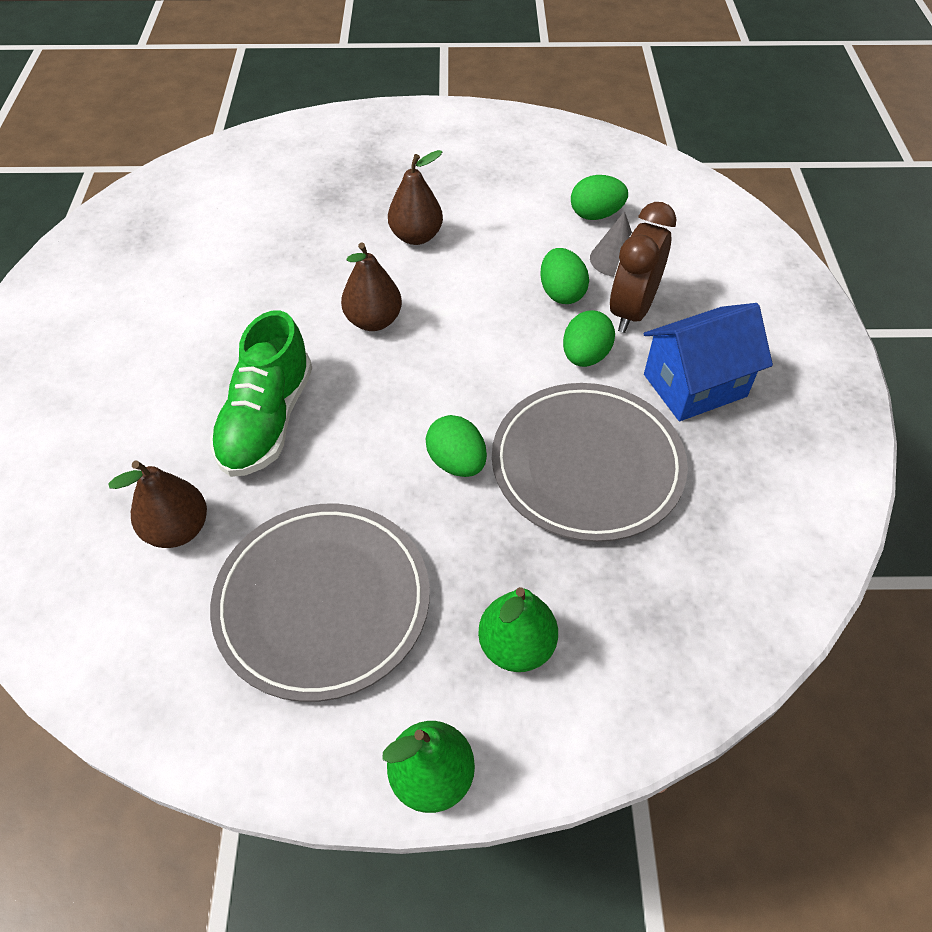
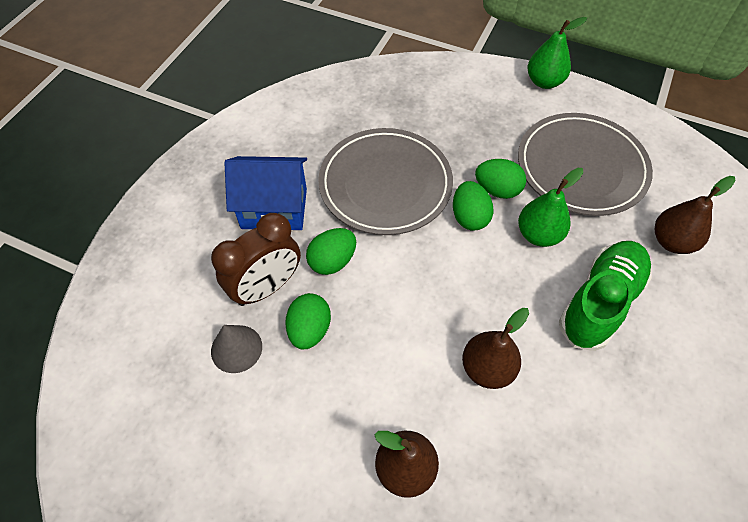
camera: 155 degrees left, 5 degrees up
green pear [478,587,558,672] -> green pear moved to [518,168,583,247]
green egg [571,175,628,220] -> green egg moved to [475,159,526,199]

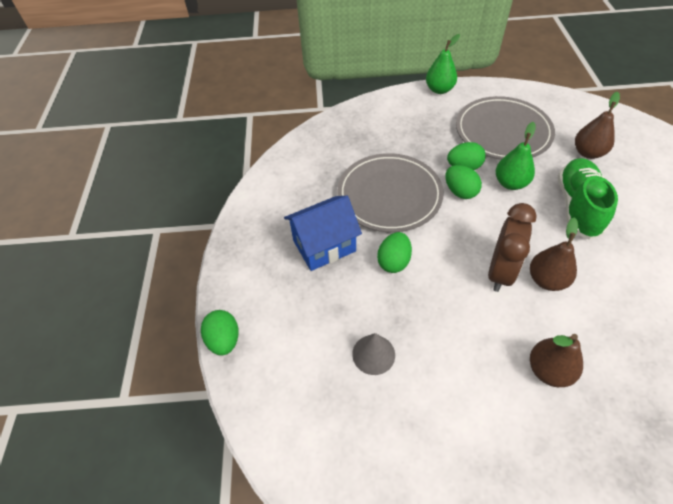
camera: 25 degrees left, 5 degrees down
brown clock [211,213,301,306] -> brown clock moved to [488,203,537,292]
green egg [285,293,331,350] -> green egg moved to [201,310,239,356]

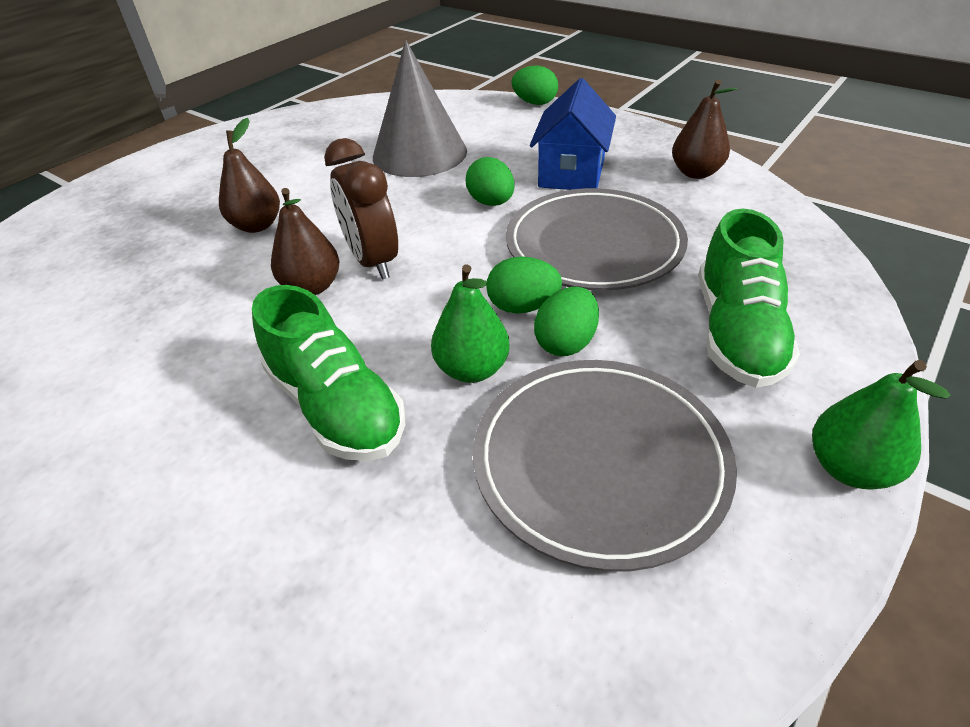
camera: 130 degrees right, 10 degrees down
grey cone [352,333,395,375] -> grey cone [373,40,467,177], size x2.06
brown pear [575,92,620,159] -> brown pear moved to [672,80,737,179]
none -> green shoe [699,209,800,388]

